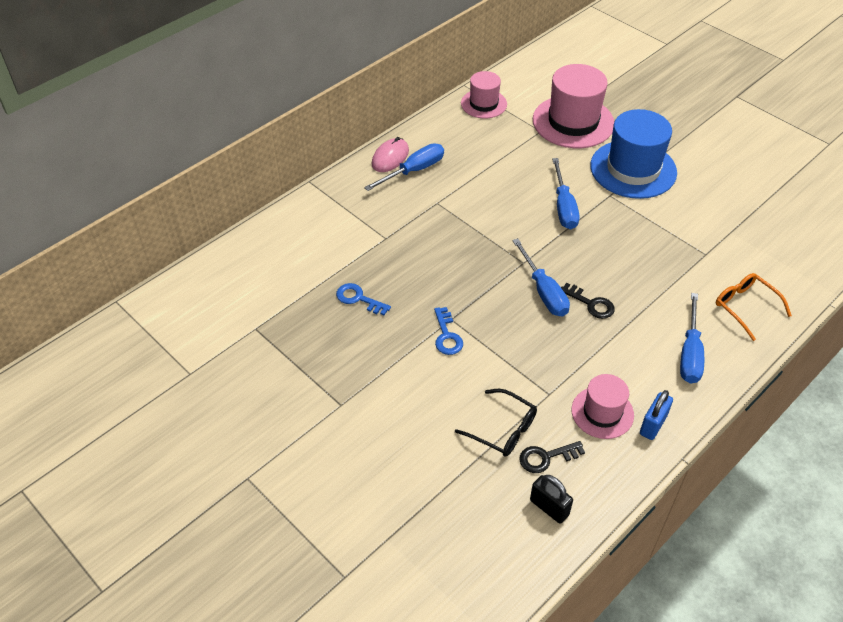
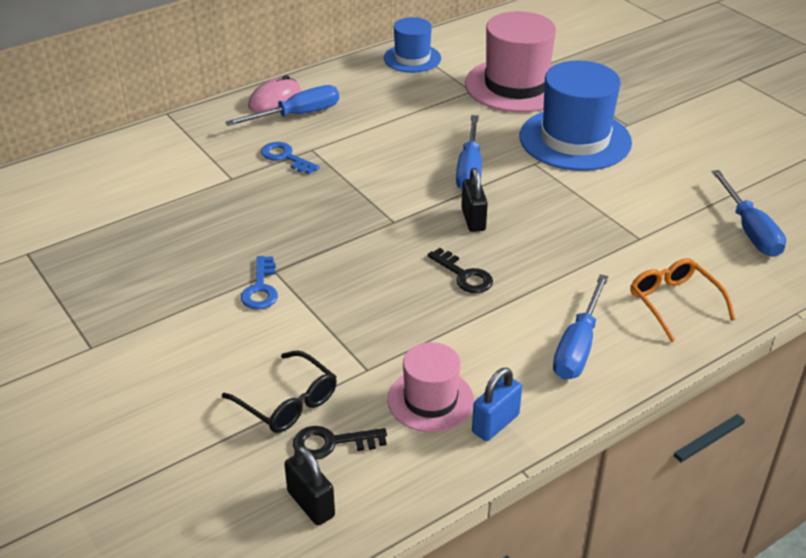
camera: 10 degrees right, 10 degrees down
blue key [336,283,391,315] -> blue key moved to [261,142,320,174]
pink hat [461,71,507,118] -> blue hat [384,17,441,73]
blue screwdriver [512,238,570,316] -> blue screwdriver moved to [712,170,786,257]
none -> black padlock [461,168,488,232]

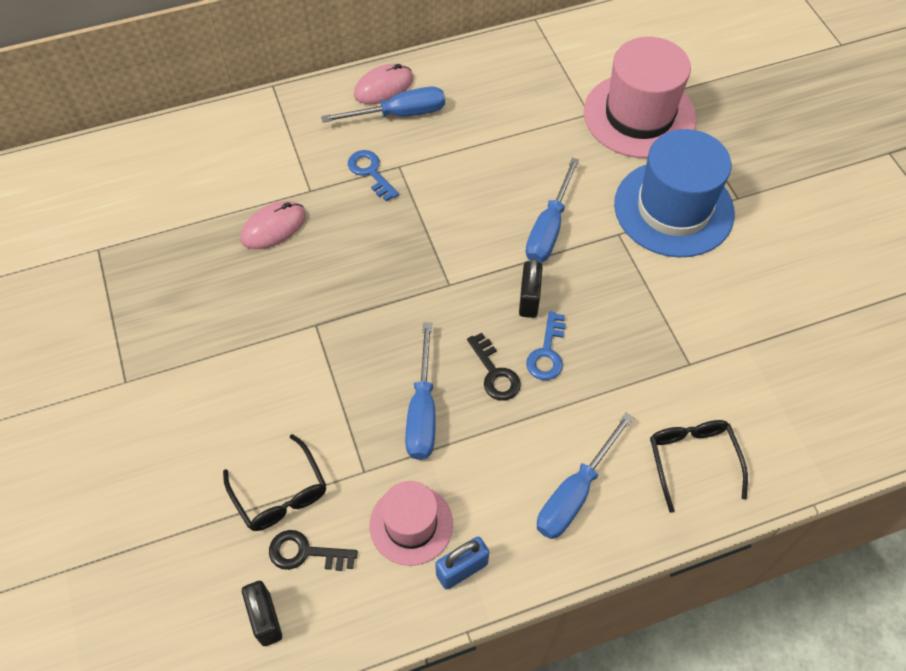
camera: 15 degrees right, 20 degrees up
blue key [241,256,278,309] -> blue key moved to [526,311,566,380]
blue hat [384,17,441,73] -> none
orange glasses [630,258,736,342] -> black glasses [650,420,748,513]
blue screwdriver [712,170,786,257] -> blue screwdriver moved to [405,323,436,460]
none -> pink mouse [241,201,306,249]

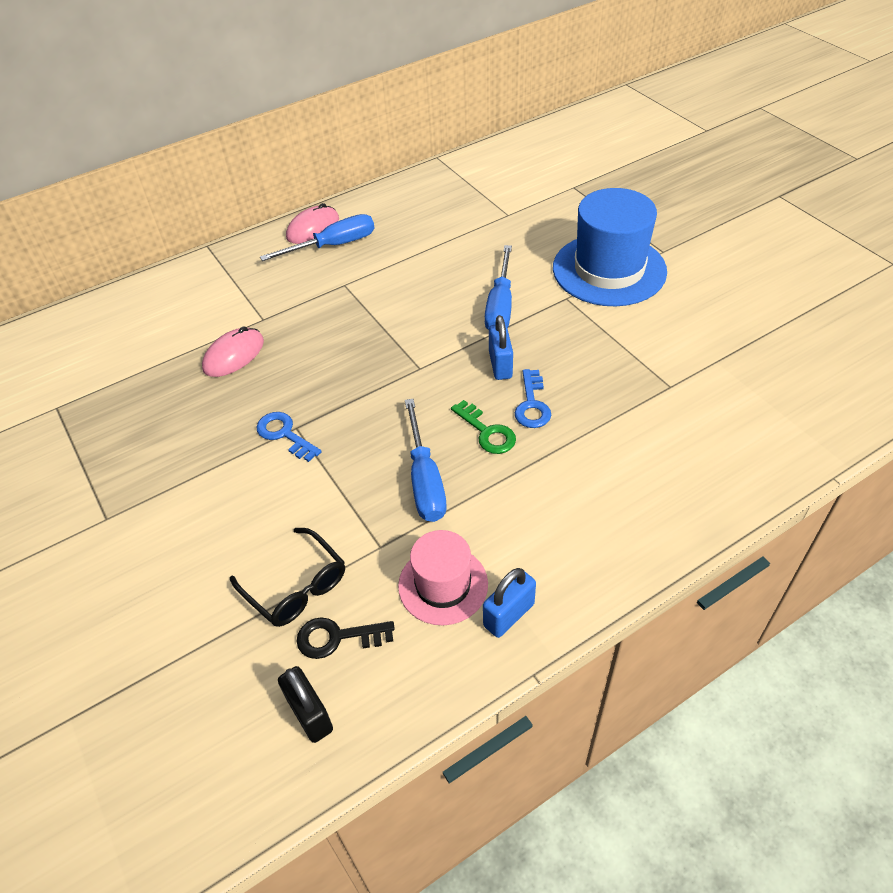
camera: 10 degrees left, 10 degrees down
blue key [348,150,399,201] -> blue key moved to [257,412,322,462]
black key [467,333,521,401] -> green key [451,400,516,454]
black padlock [519,258,543,318] -> blue padlock [489,315,513,380]
blue screwdriver [537,413,634,539] -> none
pink hat [584,37,696,158] -> none
black glasses [650,420,748,513] -> none

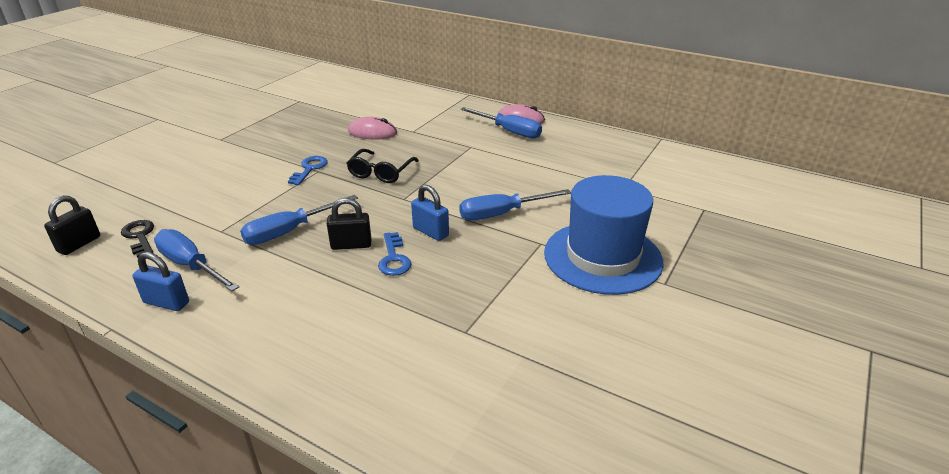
camera: 60 degrees right, 15 degrees down
black glasses [230,528,345,627] -> black glasses moved to [347,149,419,183]
pink hat [398,530,488,625] -> blue screwdriver [154,229,239,291]
green key [451,400,516,454] -> black padlock [327,198,371,250]
blue padlock [489,315,513,380] -> blue padlock turned 75 degrees clockwise [411,185,449,241]
blue key [515,369,551,428] -> blue key turned 75 degrees counterclockwise [378,232,411,276]

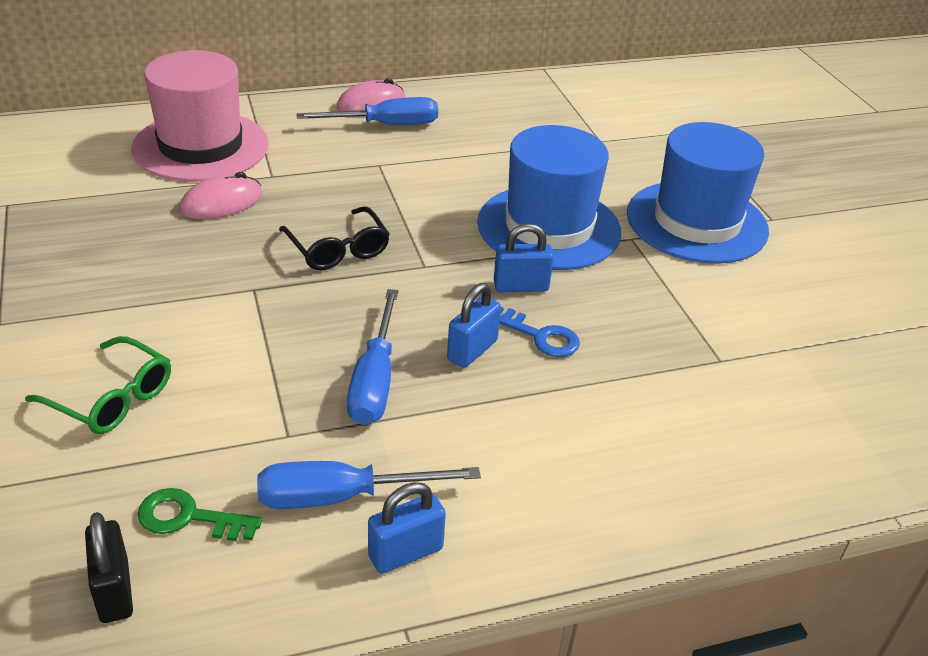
camera: 50 degrees left, 5 degrees up
black key [121,220,154,258] -> green key [137,488,262,541]
blue key [288,156,328,185] -> none
black padlock [327,198,371,250] -> blue padlock [447,283,501,368]
blue screwdriver [459,189,571,221] -> blue hat [477,125,621,270]
none -> green glasses [25,336,171,434]
none -> pink hat [131,50,269,182]

